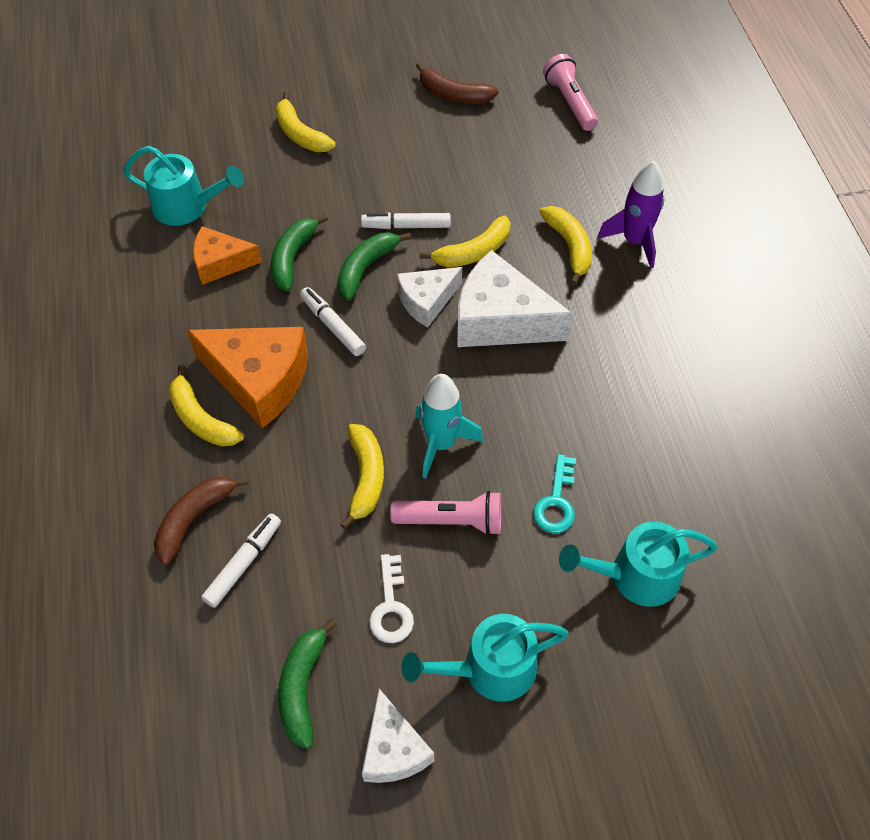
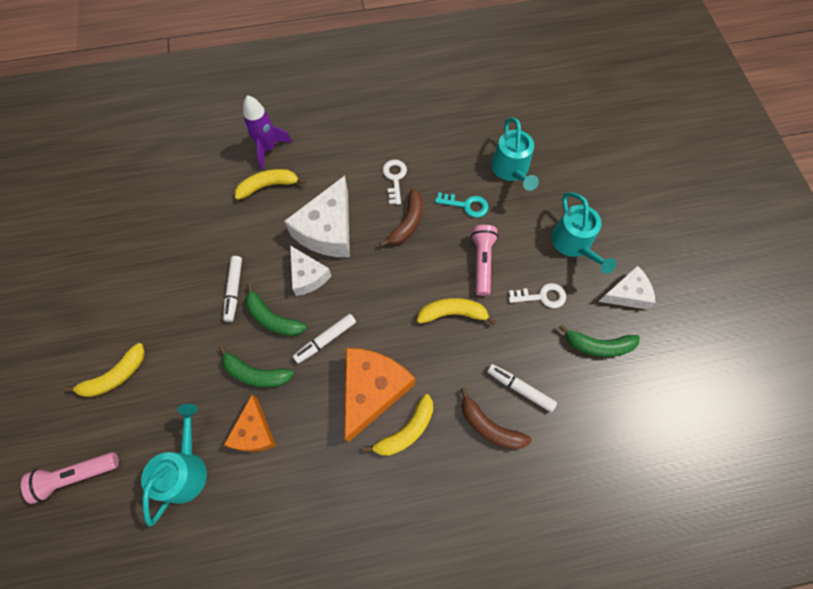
camera: 90 degrees left, 10 degrees up
turquoise rocket [415,374,483,479] -> none
brown banana [416,62,499,104] -> brown banana moved to [379,189,423,247]
yellow banana [420,215,511,268] -> none
pink flashlight [543,54,598,131] -> pink flashlight moved to [21,452,119,504]
none -> white key [383,160,407,205]

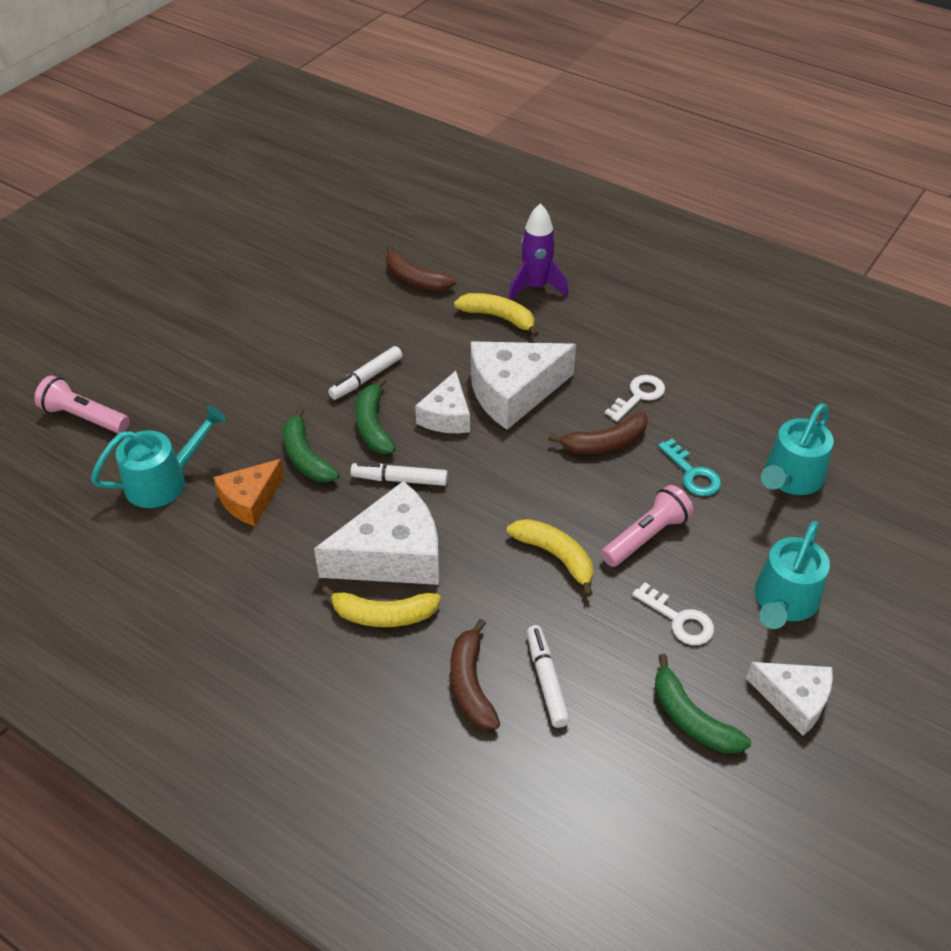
camera: 45 degrees right, 20 degrees down
yellow banana [64,343,145,397] -> none
orange cheese [344,348,415,442] -> white cheese [314,481,439,585]
none -> brown banana [386,245,456,291]

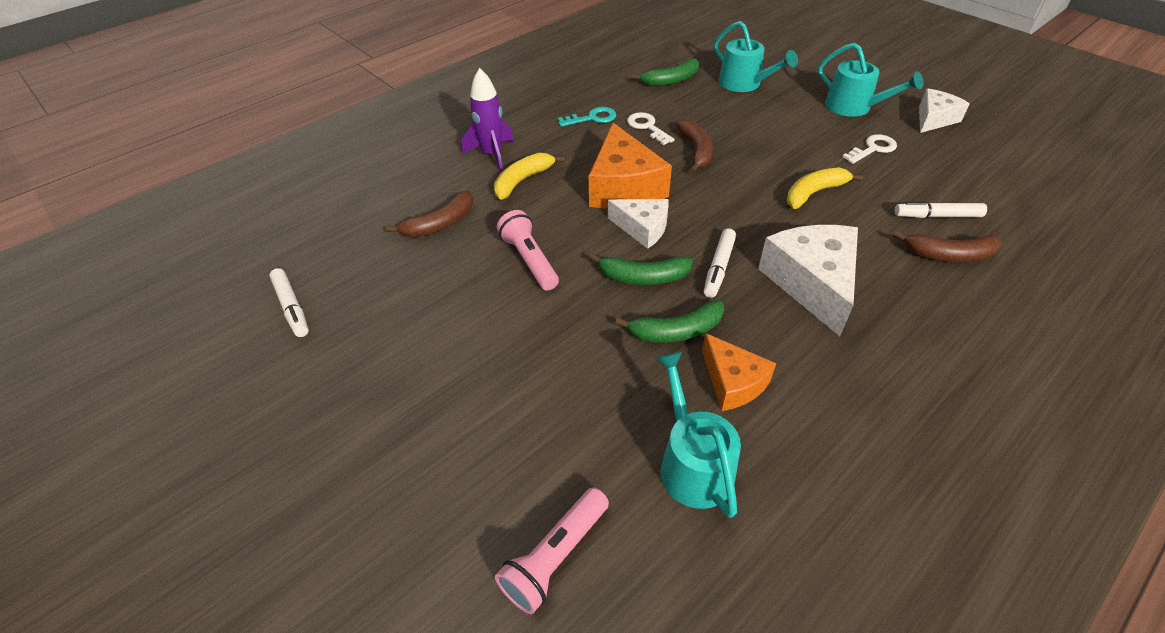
camera: 75 degrees left, 0 degrees up
yellow banana [322,586,441,627] -> none
white marker [328,346,402,400] -> white marker moved to [269,268,309,337]
white cheese [471,341,576,430] -> orange cheese [589,123,672,209]
pink flashlight [601,485,694,567] -> pink flashlight moved to [497,210,559,290]
green banana [655,654,751,754] -> green banana moved to [631,59,699,86]
turquoise key [658,438,721,496] -> turquoise key moved to [558,107,617,127]

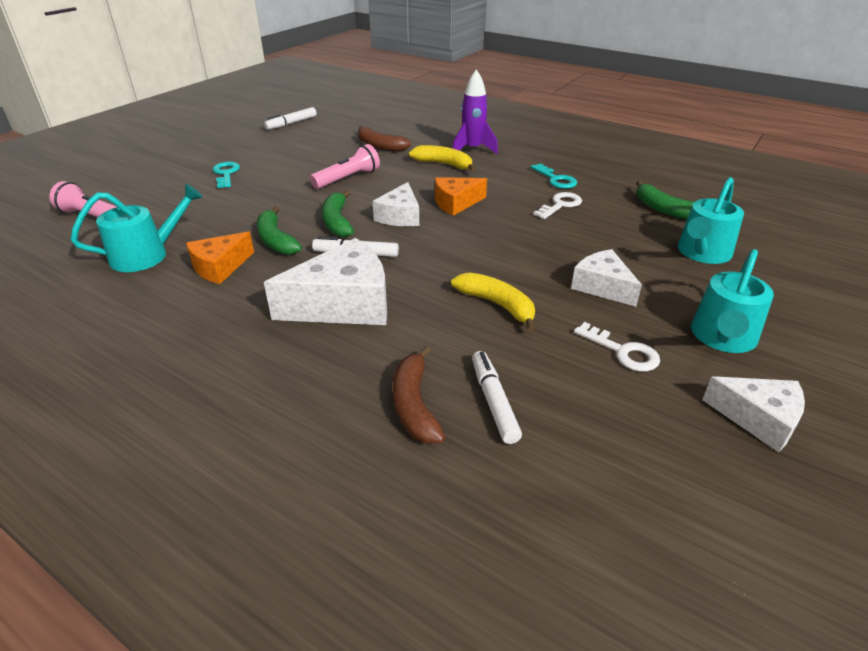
camera: 75 degrees right, 10 degrees down
orange cheese [589,123,672,209] -> orange cheese [435,177,487,216], size x0.60
brown banana [676,119,713,173] -> none
none -> turquoise key [213,162,240,188]
none -> white cheese [571,249,642,307]

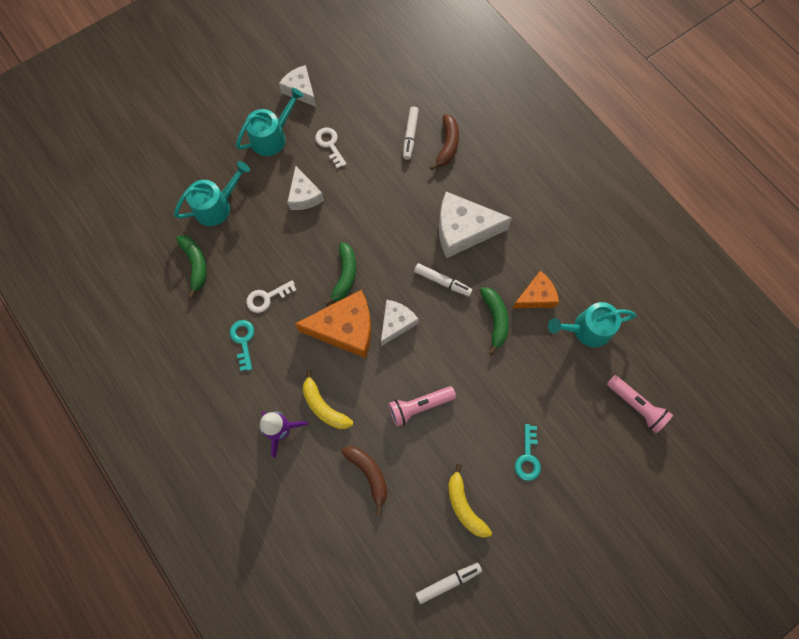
camera: 160 degrees left, 35 degrees up
green banana [322,190,354,237] -> green banana moved to [325,242,356,306]
orange cheese [435,177,487,216] -> orange cheese [295,290,371,358], size x1.66
yellow banana [451,272,536,331] -> yellow banana moved to [448,464,492,538]

